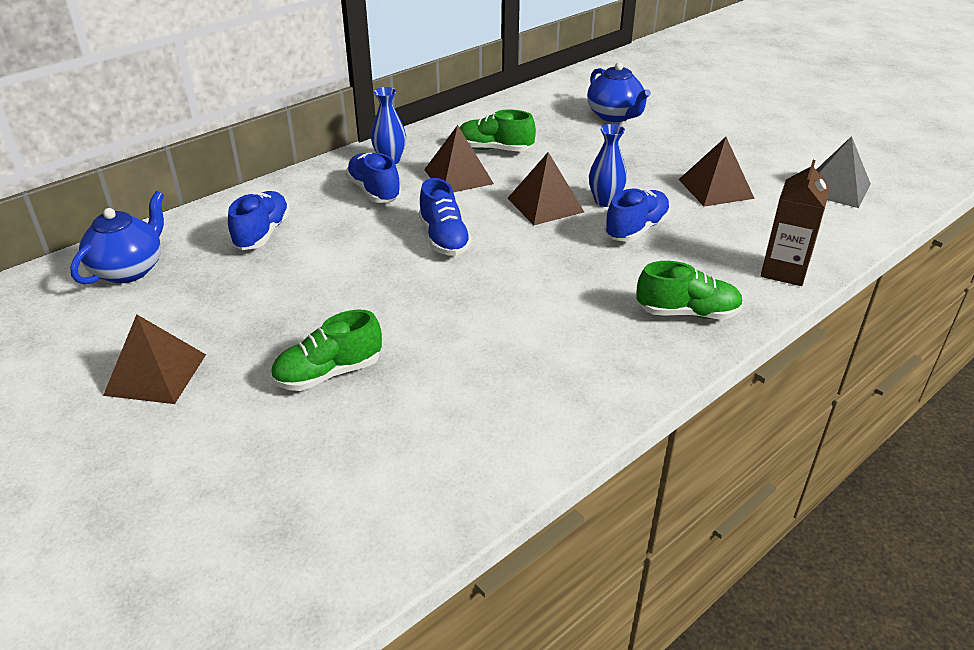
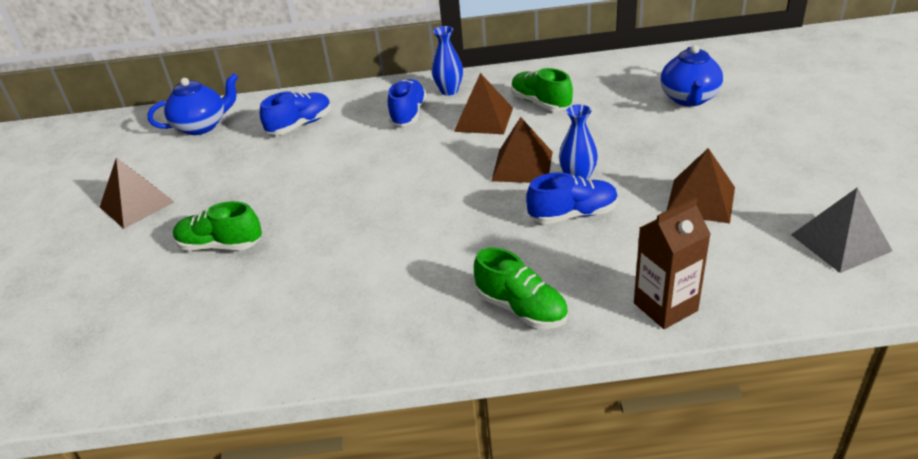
camera: 40 degrees right, 0 degrees up
blue shoe [419,178,472,256] -> none

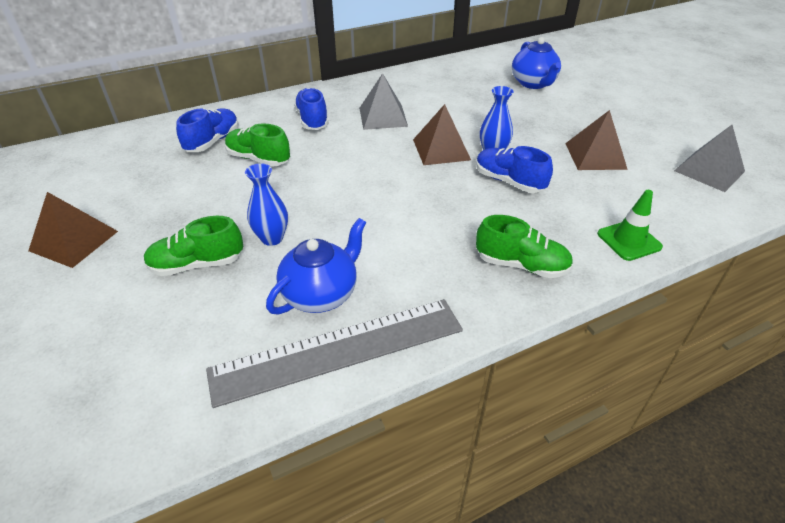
camera: 25 degrees left, 5 degrees up
blue teapot [147,73,238,135] -> blue teapot moved to [266,218,366,315]
blue vase [432,26,463,96] -> blue vase moved to [245,163,288,246]
brown pyramid [454,73,513,134] -> grey pyramid [359,73,408,130]
green shoe [511,68,573,111] -> green shoe moved to [225,123,290,167]
blue shoe [526,172,618,224] -> blue shoe turned 105 degrees counterclockwise [476,146,553,193]
brown carton [634,197,711,329] -> green traffic cone [597,190,663,261]
none -> grey ruler [206,299,463,408]

